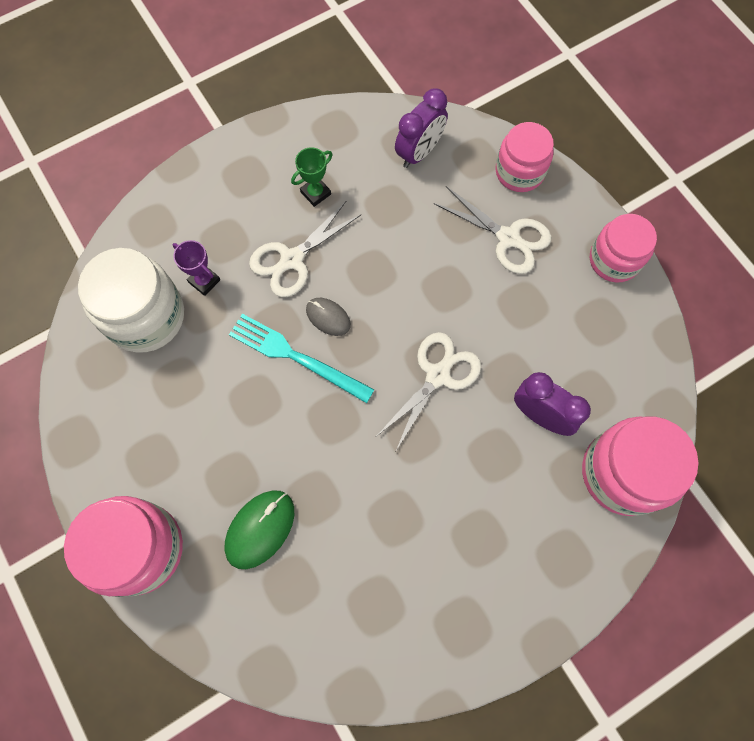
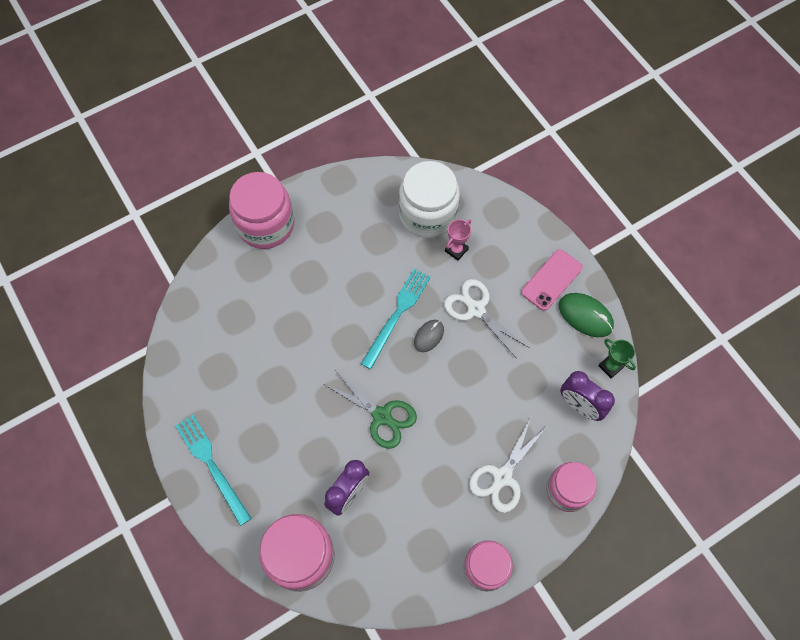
camera: 90 degrees right, 5 degrees down
purple trophy [172,240,220,296] -> pink trophy [445,219,471,261]
green mouse [225,490,294,569] -> green mouse moved to [559,293,614,337]
green trophy [291,147,333,207] -> green trophy moved to [598,339,636,378]
white scissors [377,332,481,451] -> green scissors [324,370,417,449]
none -> turquoise fork [175,414,252,526]
none -> pink phone [521,249,583,311]

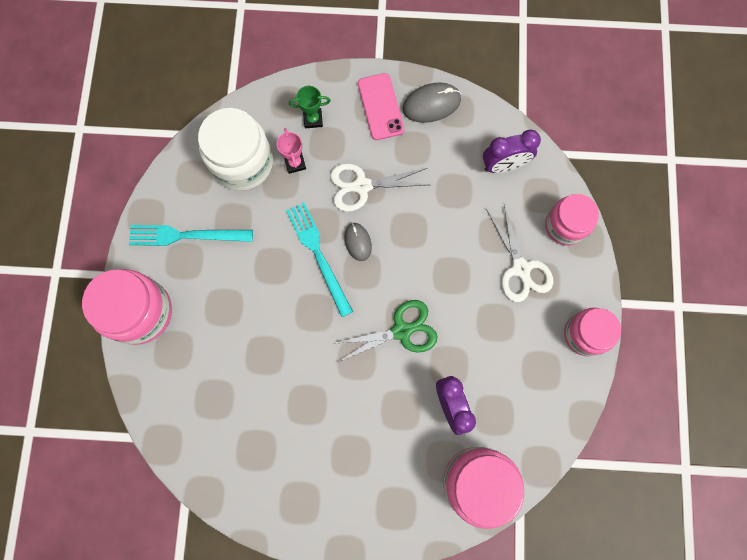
camera: 55 degrees left, 10 degrees up
turquoise fork [175,414,252,526] -> turquoise fork moved to [129,225,253,246]
green mouse [559,293,614,337] -> grey mouse [403,82,461,123]
green trophy [598,339,636,378] -> green trophy moved to [289,86,331,128]

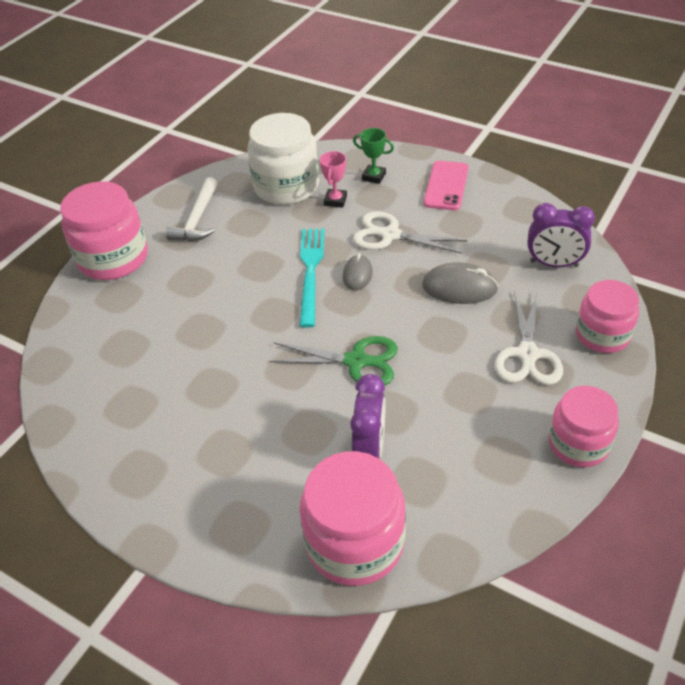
camera: 30 degrees right, 30 degrees down
turquoise fork [129,225,253,246] -> white hammer [166,177,218,241]
grey mouse [403,82,461,123] -> grey mouse moved to [422,262,498,304]

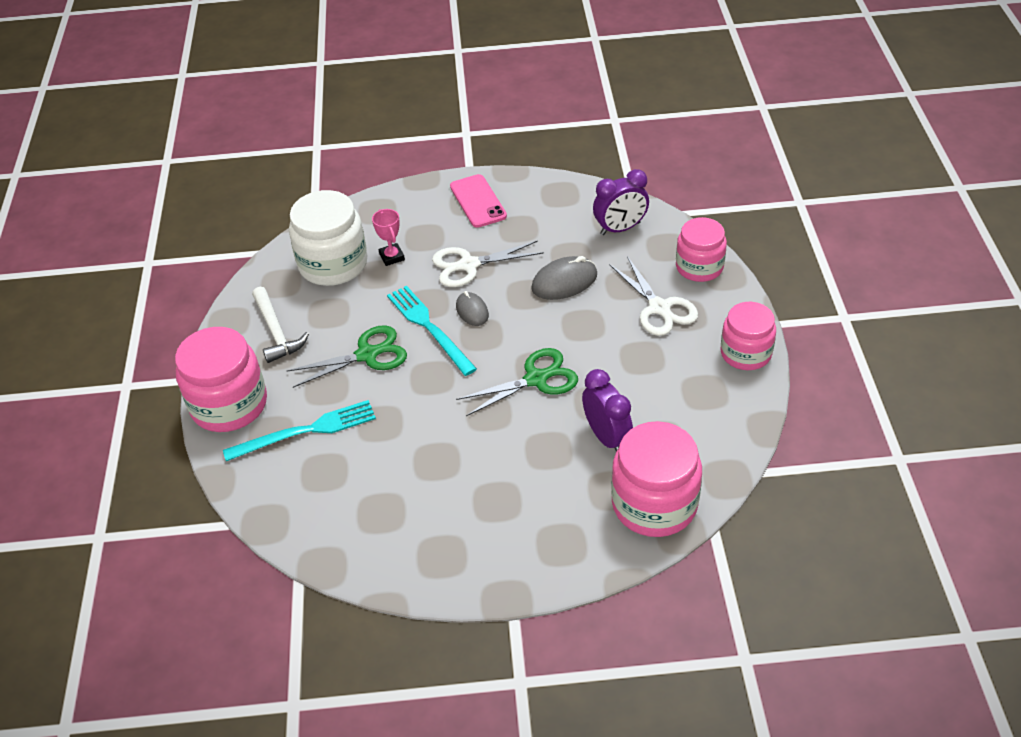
camera: 35 degrees left, 0 degrees up
green trophy [353,128,394,184] -> none
none -> turquoise fork [223,400,376,461]
none -> green scissors [287,325,407,388]

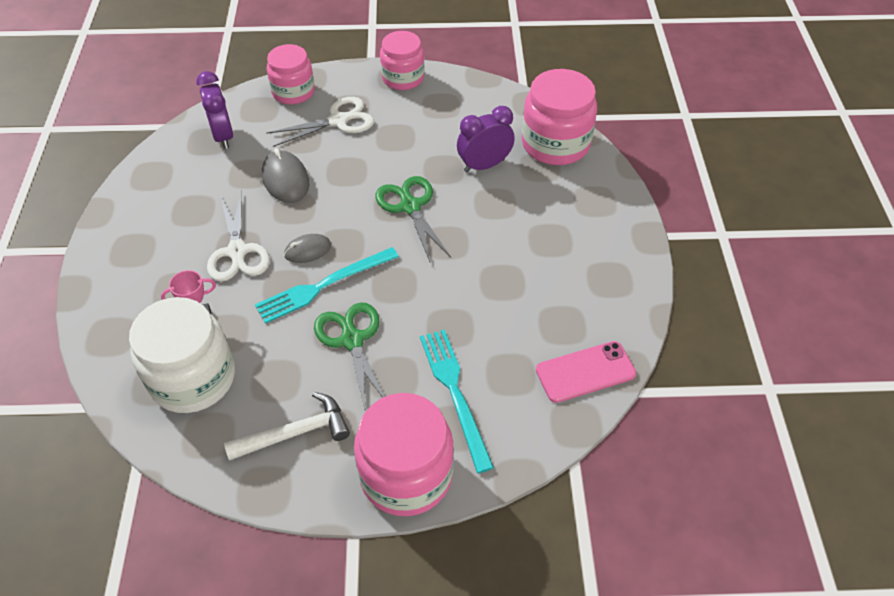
camera: 90 degrees left, 5 degrees up
pink phone [450,174,507,228] -> pink phone moved to [536,341,636,403]

